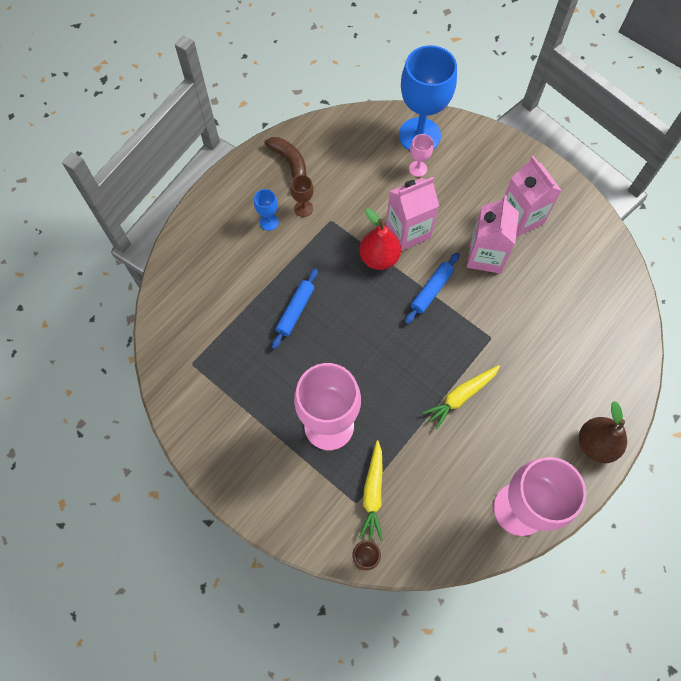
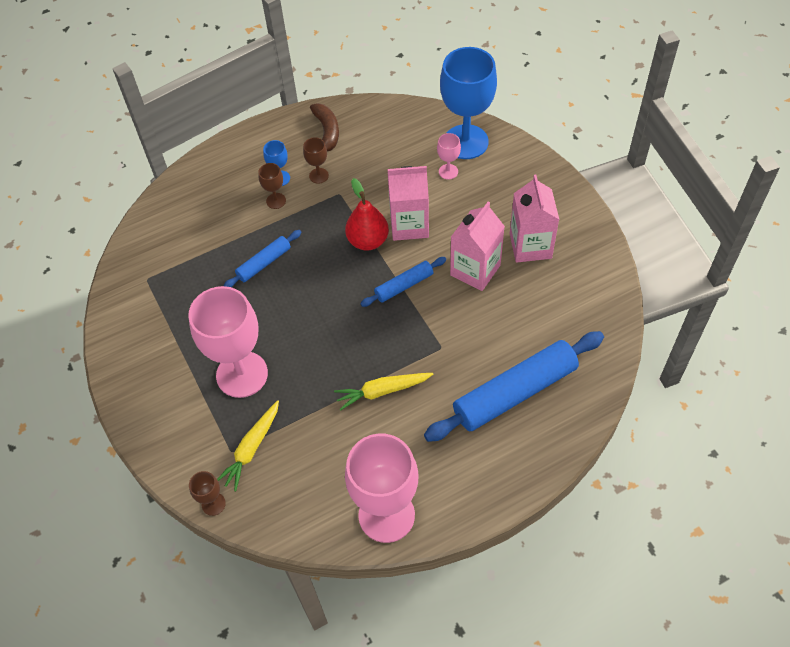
camera: 25 degrees right, 10 degrees down
brown pear [579,401,627,463] -> none
none -> brown goblet [258,163,286,209]
none -> blue rolling pin [424,331,604,442]

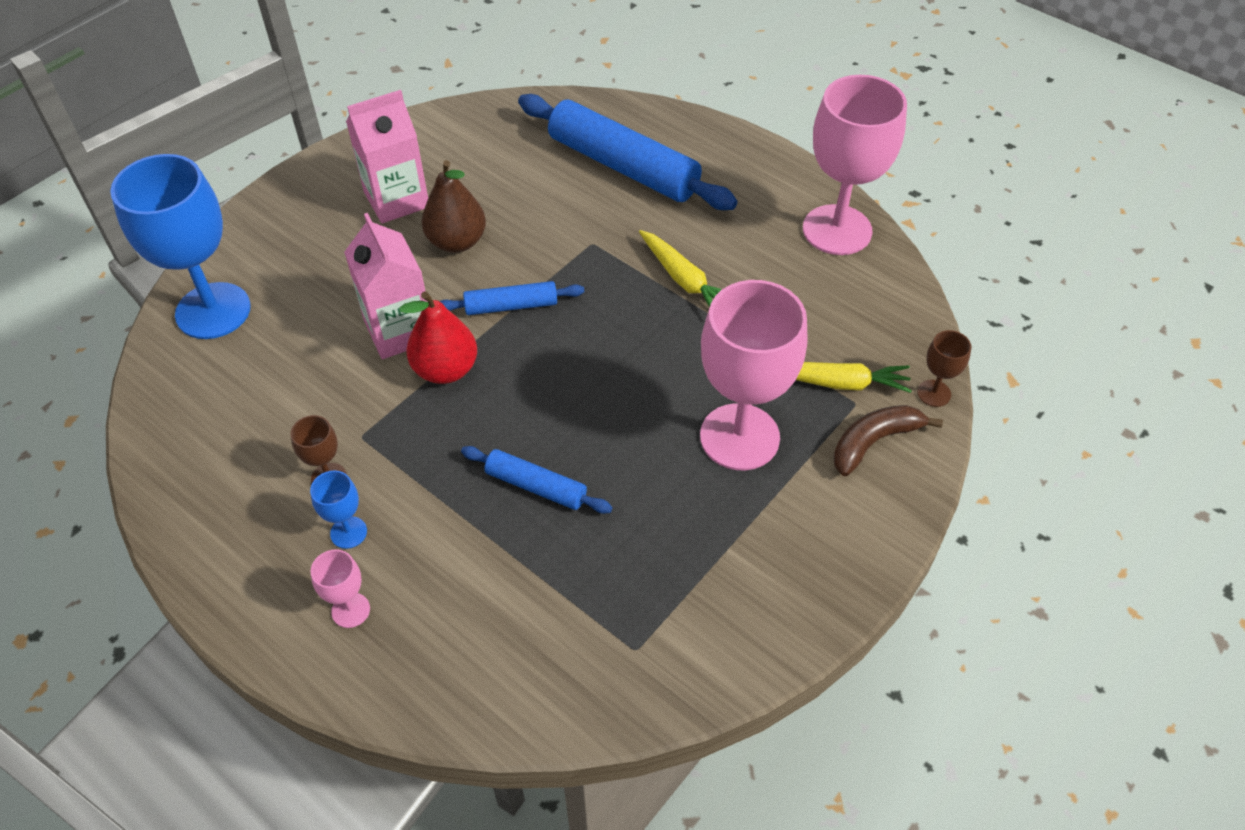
camera: 115 degrees left, 5 degrees down
brown goblet [258,163,286,209] -> none
brown banana [310,103,339,151] -> brown banana moved to [833,405,943,476]
blue rolling pin [360,257,446,307] -> blue rolling pin turned 45 degrees counterclockwise [440,281,584,315]
pink goblet [437,133,461,180] -> pink goblet moved to [310,549,370,628]
pink carton [450,202,505,291] -> brown pear [421,160,486,253]

